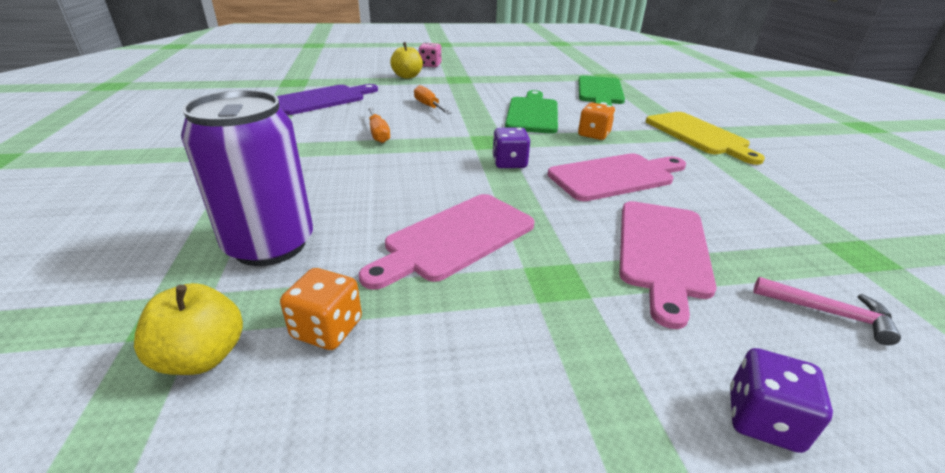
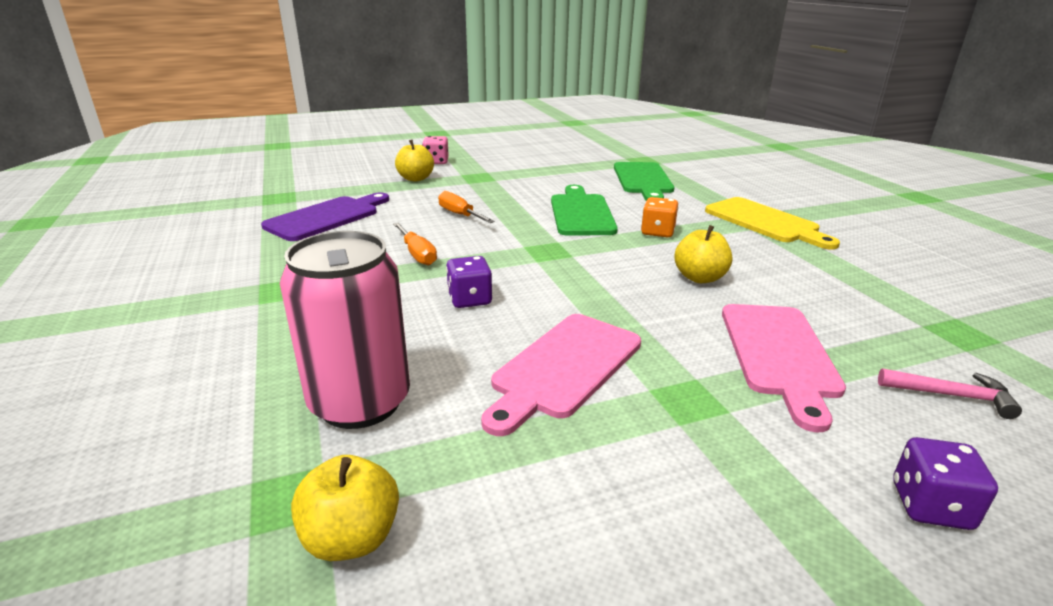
camera: 10 degrees left, 5 degrees down
purple can [181,90,313,266] -> pink can [280,231,410,429]
orange dice [280,268,362,350] -> none
purple dice [492,128,530,168] -> purple dice moved to [446,256,493,308]
pink cutting board [548,153,686,201] -> yellow apple [674,225,732,283]

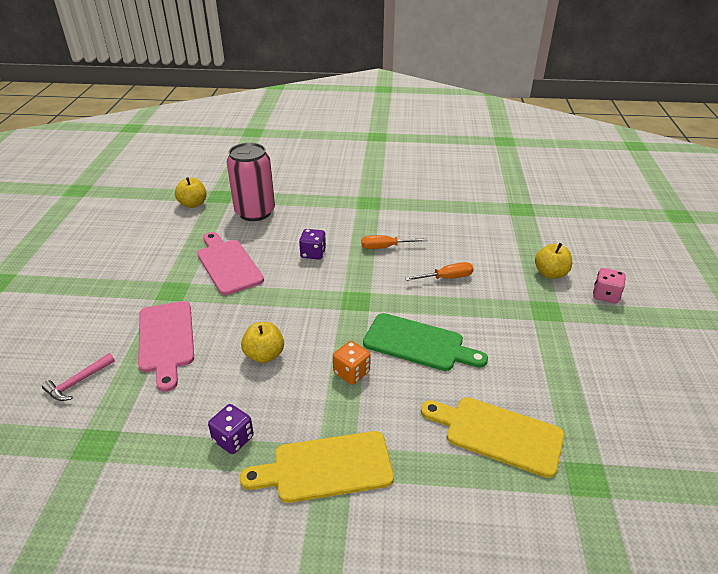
camera: 115 degrees right, 10 degrees up
purple cutting board [261,192,389,241] -> none
green cutting board [614,162,674,201] -> yellow cutting board [421,397,565,478]
pink cutting board [722,304,846,432] -> pink cutting board turned 135 degrees counterclockwise [138,301,194,392]
purple dice [893,437,998,530] -> purple dice moved to [208,404,254,454]

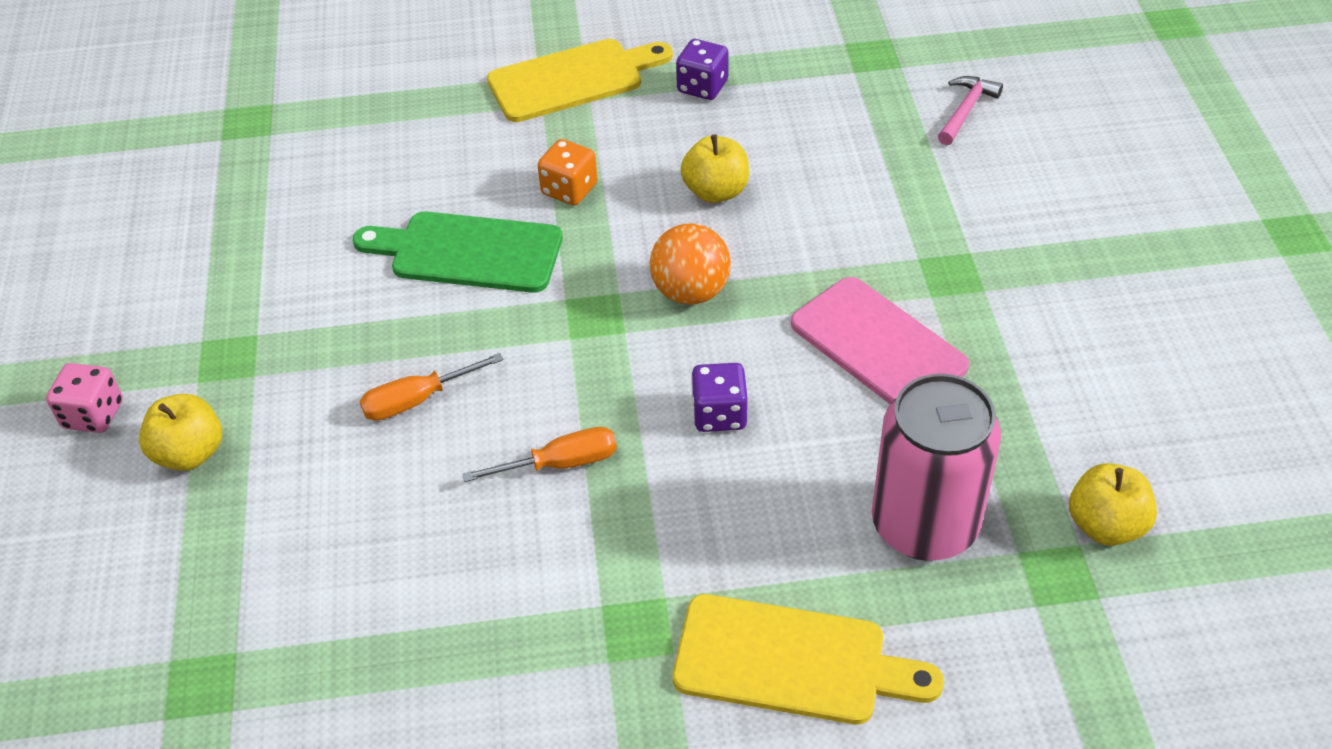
camera: 170 degrees right, 10 degrees up
pink cutting board [138,301,194,392] -> none
yellow cutting board [421,397,565,478] -> yellow cutting board moved to [673,594,944,724]
none -> orange ball [649,223,731,305]

